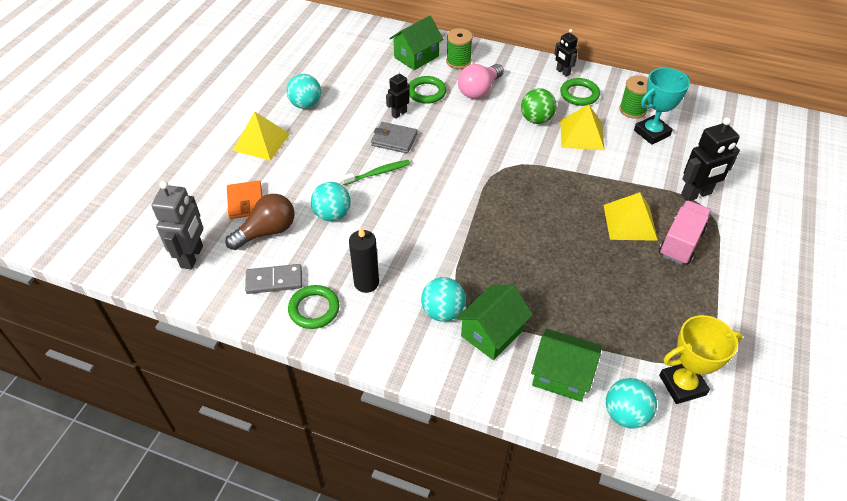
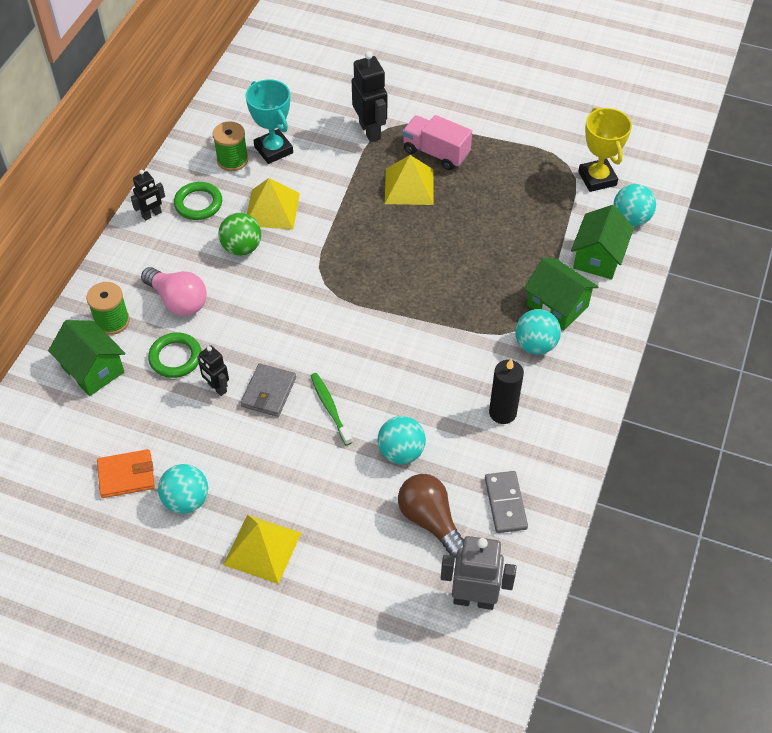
camera: 90 degrees left, 5 degrees up
orange wallet [227,180,263,219] -> orange wallet moved to [97,449,155,498]
green ring [288,285,340,329] -> none

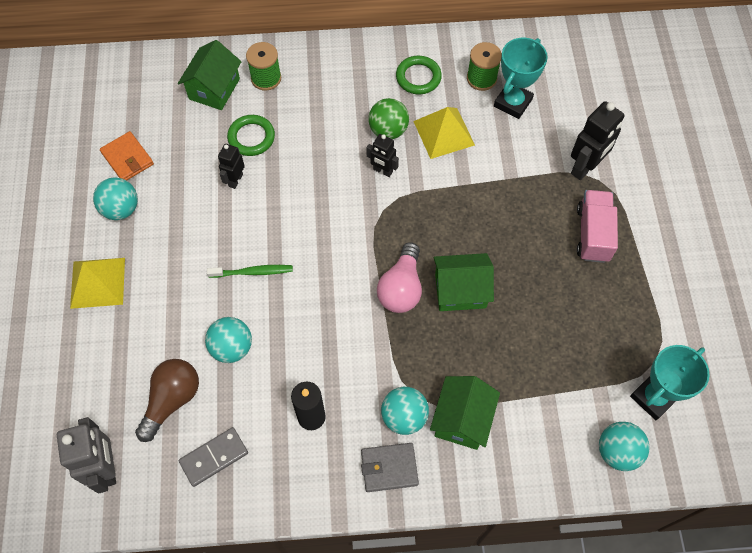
camera: 65 degrees right, 10 degrees up
black robot [131,170,165,221] -> black robot moved to [367,134,399,177]
pink light bulb [141,267,207,316] -> pink light bulb moved to [377,242,422,313]
grey wallet [241,363,296,417] -> grey wallet moved to [361,443,419,492]
green toothbrush [311,373,352,445] -> green toothbrush turned 45 degrees clockwise [207,265,293,278]
yellow pyramid [385,155,433,205] -> none
green house [571,205,634,280] -> green house moved to [434,253,494,311]
yellow trophy [578,107,632,192] -> turquoise trophy [630,345,710,420]

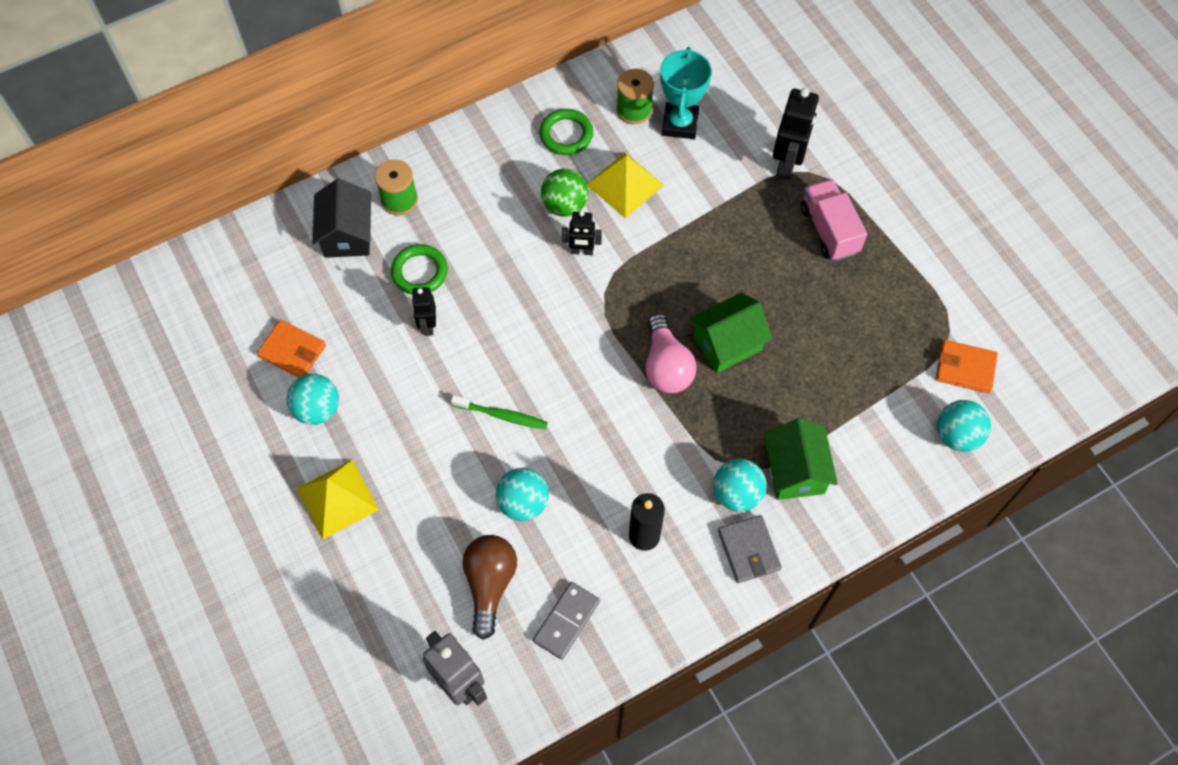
camera: 25 degrees left, 0 degrees up
green house [178,40,242,110] -> black house [312,179,371,258]
green toothbrush [207,265,293,278] -> green toothbrush turned 45 degrees clockwise [451,395,548,430]
grey wallet [361,443,419,492] -> grey wallet turned 75 degrees counterclockwise [718,515,782,583]
turquoise trophy [630,345,710,420] -> orange wallet [936,340,998,393]

